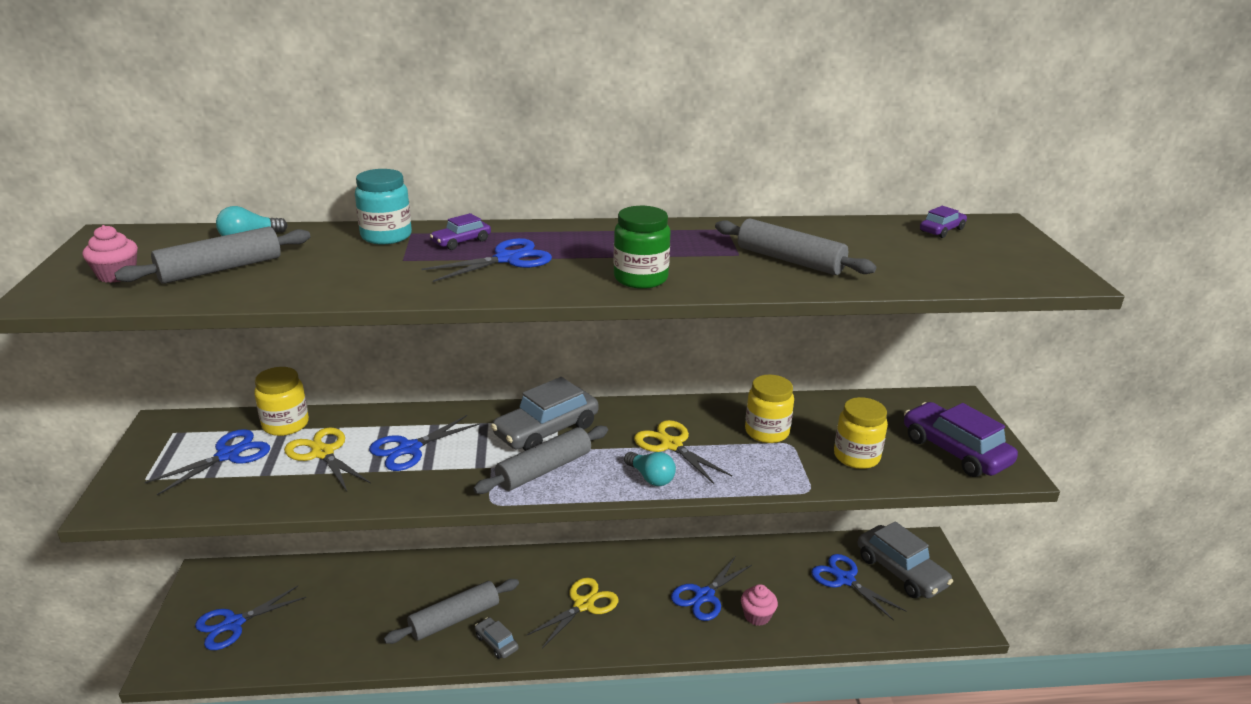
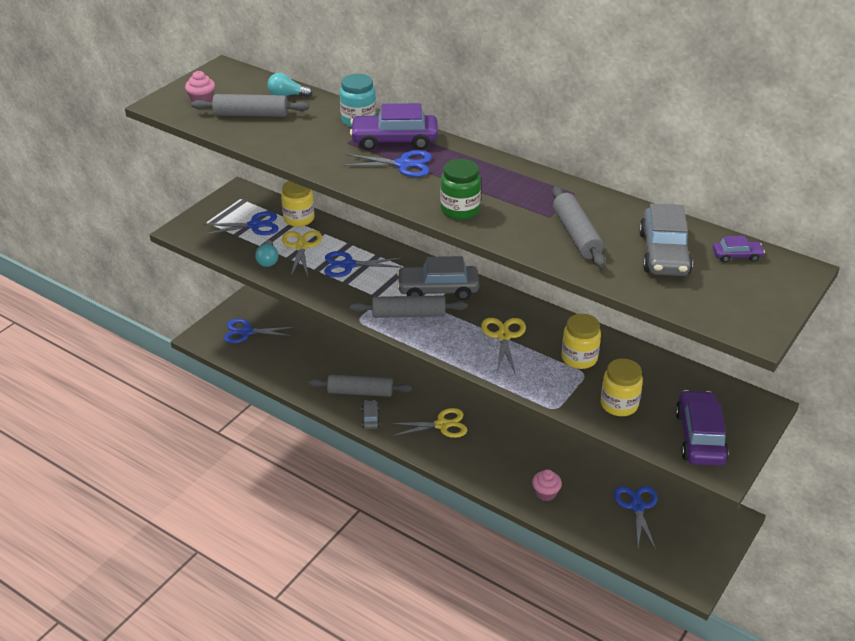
camera: 40 degrees right, 10 degrees up
purple car [430,213,491,250] -> purple car [350,103,438,150], size x2.05
turquoise light bulb [624,452,676,486] -> turquoise light bulb moved to [255,240,278,267]
blue scissors [671,557,752,621] -> none
grey car [858,521,953,598] -> grey car moved to [639,204,693,276]

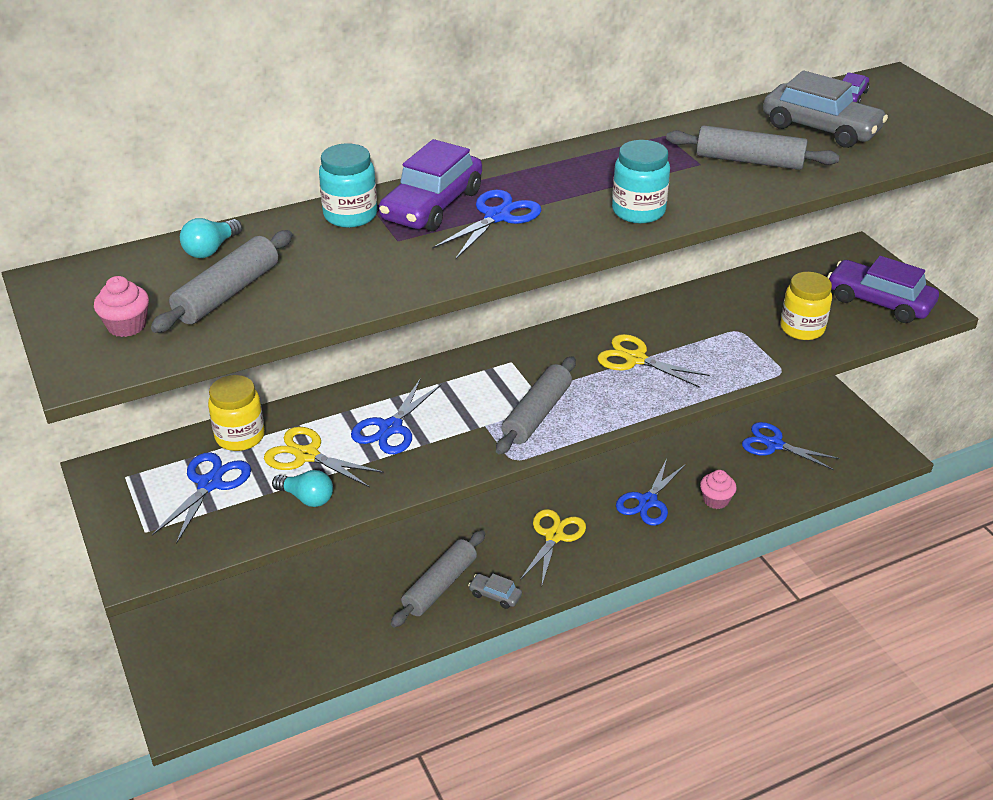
camera: 60 degrees left, 0 degrees up
blue scissors [224,319,294,343] -> blue scissors moved to [616,459,686,526]
grey car [397,256,479,300] -> none
green jar [440,159,481,220] -> turquoise jar [612,140,670,223]
yellow jar [562,314,601,369] -> none

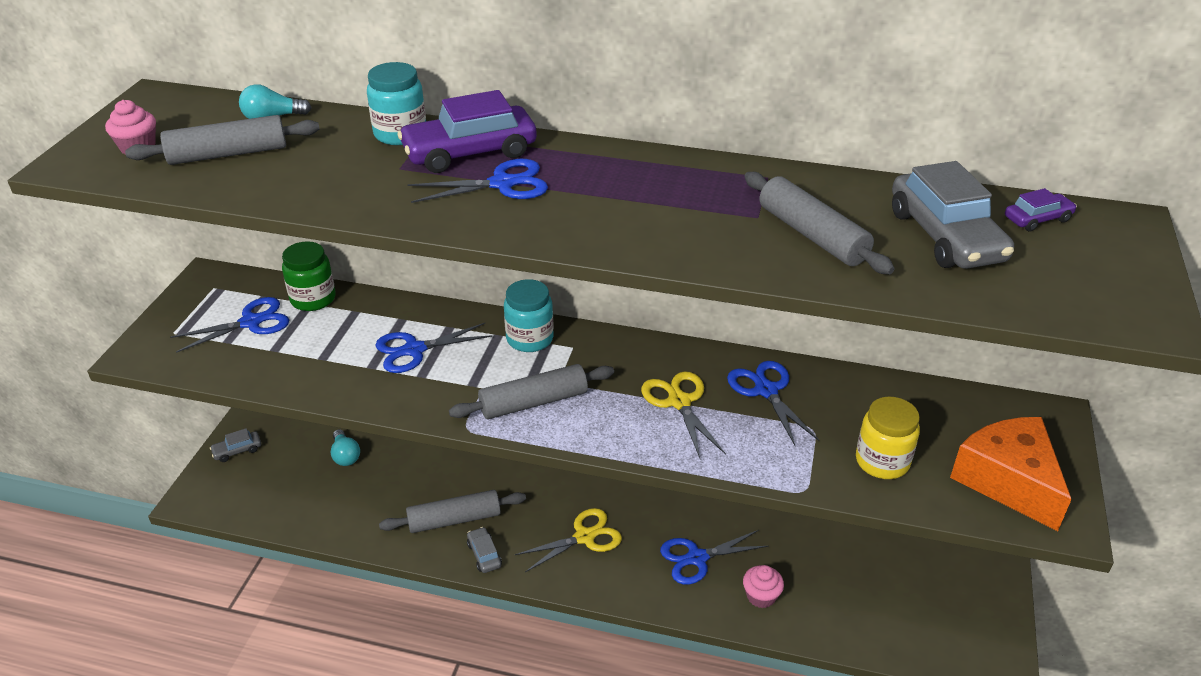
camera: 40 degrees right, 0 degrees up
yellow jar [208,375,265,451] -> green jar [282,241,335,311]
yellow scissors [264,427,384,488] -> none
turquoise light bulb [272,470,333,507] -> turquoise light bulb moved to [331,429,360,466]
turquoise jar [612,140,670,223] -> turquoise jar moved to [504,279,554,352]
blue scissors [742,422,840,470] -> blue scissors moved to [727,361,819,445]
purple car [827,256,939,323] -> orange cheese [950,417,1072,531]
none -> grey car [210,428,261,462]

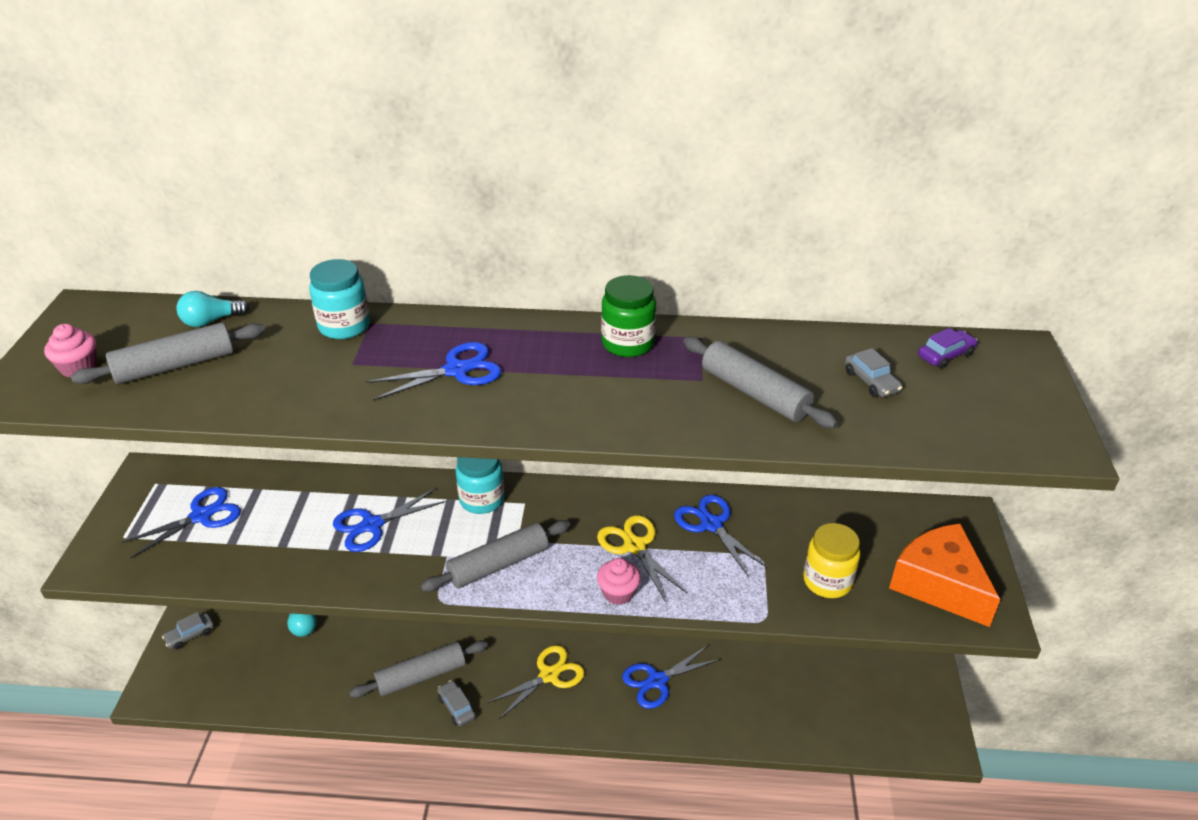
camera: 10 degrees left, 0 degrees up
green jar [282,241,335,311] -> green jar moved to [601,275,656,357]
purple car [398,90,537,173] -> none
pink cupcake [743,565,784,608] -> pink cupcake moved to [597,558,641,605]
grey car [892,161,1014,269] -> grey car [845,348,902,397], size x0.49

